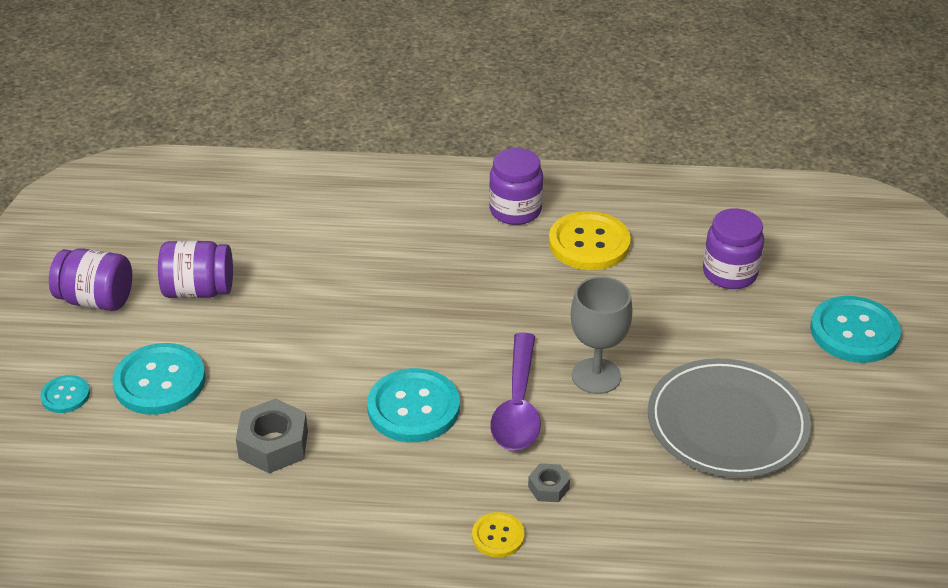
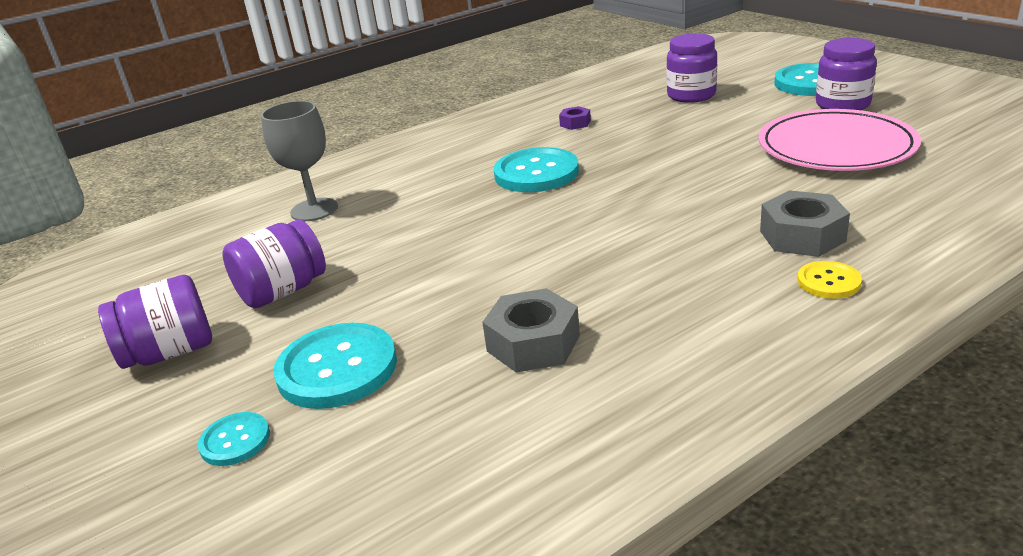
camera: 35 degrees left, 10 degrees down
turquoise button [367,368,460,442] -> turquoise button moved to [494,147,579,192]
purple jar [489,148,543,225] -> purple jar moved to [816,38,877,110]
purple spoon [490,333,541,450] -> none
grey nut [528,463,570,502] -> grey nut [760,190,850,257], size x1.86
yellow button [549,211,631,270] -> purple nut [559,106,591,130]
grey goblet [571,276,633,394] -> grey goblet moved to [261,101,338,221]
grey plate [648,358,811,478] -> pink plate [759,109,921,171]

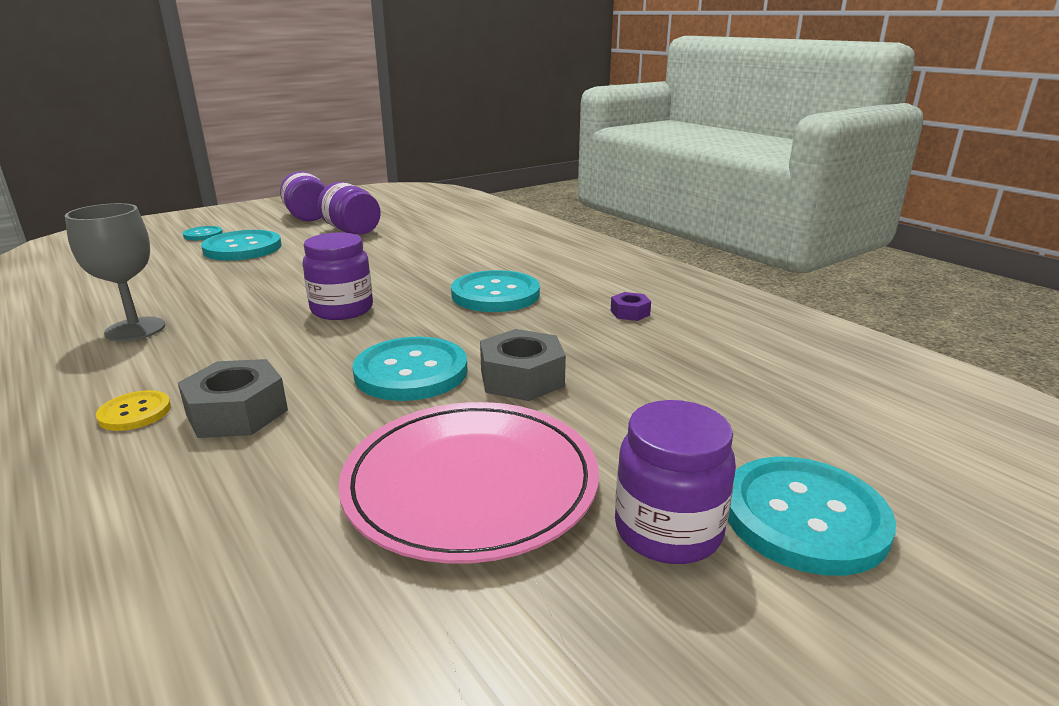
camera: 85 degrees right, 5 degrees down
grey goblet [261,101,338,221] -> grey goblet moved to [65,203,165,341]
grey nut [482,288,580,372] -> grey nut moved to [480,329,566,401]
purple jar [666,33,717,103] -> purple jar moved to [302,232,373,320]
none -> turquoise button [352,337,468,401]

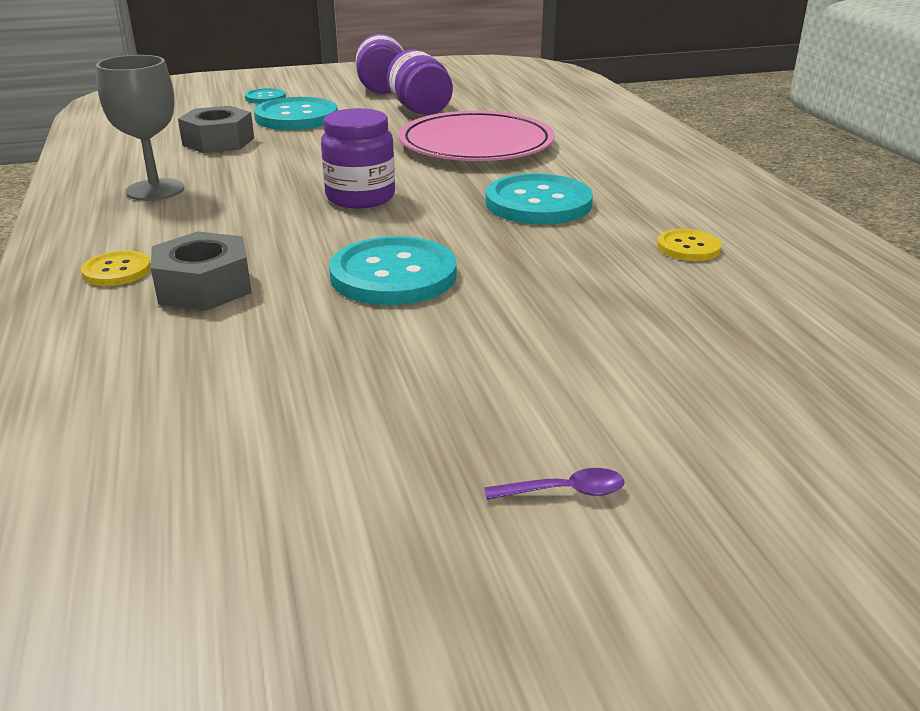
camera: 20 degrees right, 5 degrees up
pink plate [338,402,599,564] -> pink plate moved to [398,111,555,161]
grey nut [480,329,566,401] -> grey nut moved to [178,106,254,153]
purple nut [611,292,651,321] -> yellow button [657,229,721,261]
purple jar [615,400,736,564] -> purple spoon [484,468,624,500]
turquoise button [728,457,896,576] -> none

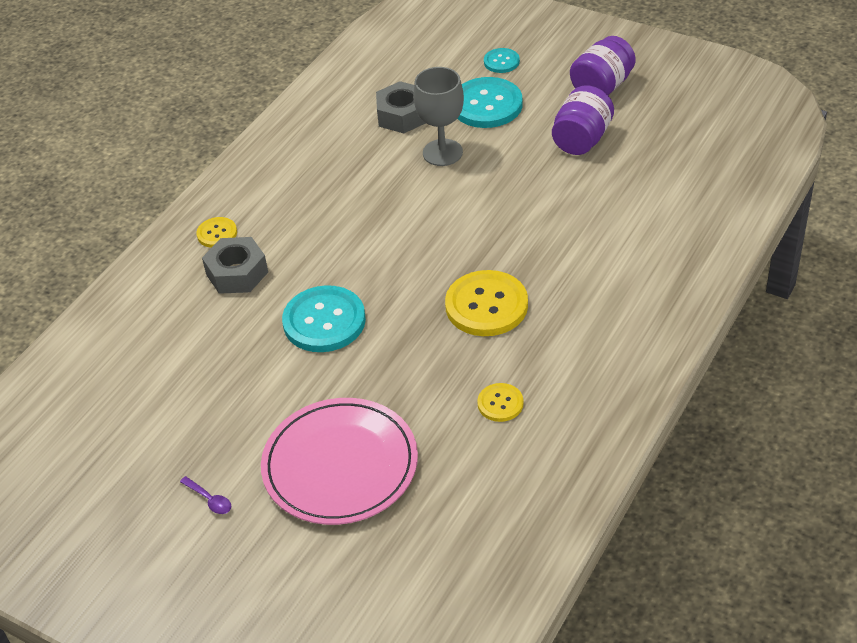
camera: 50 degrees right, 15 degrees up
grey goblet [96,55,184,201] -> grey goblet moved to [413,67,464,166]
purple jar [321,108,395,208] -> none
pink plate [398,111,555,161] -> pink plate moved to [261,398,418,525]
turquoise button [485,173,593,225] -> yellow button [445,270,528,336]

